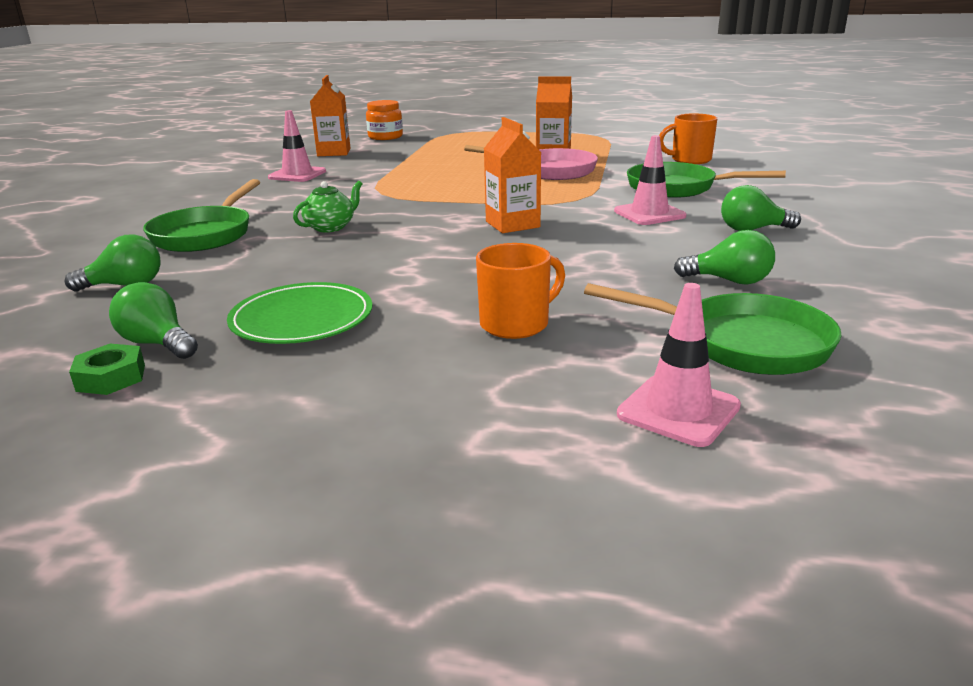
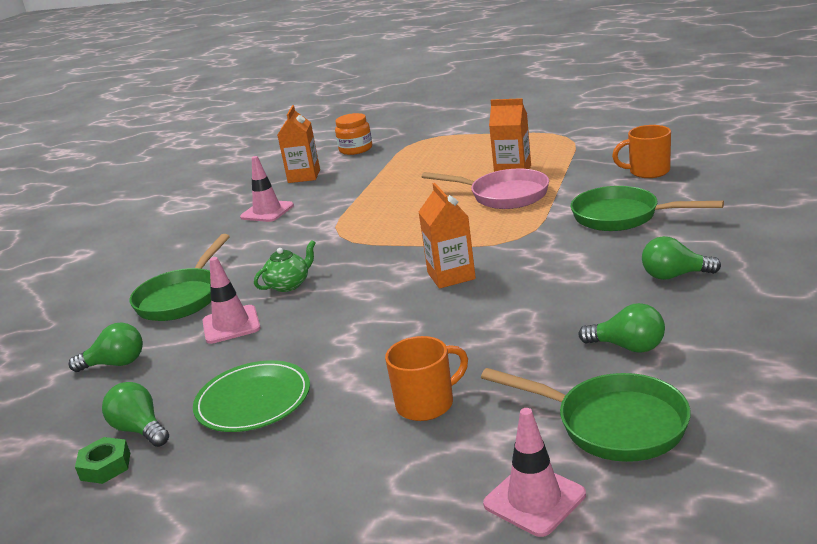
camera: 10 degrees right, 0 degrees up
pink traffic cone [614,135,686,225] -> pink traffic cone moved to [202,257,261,344]

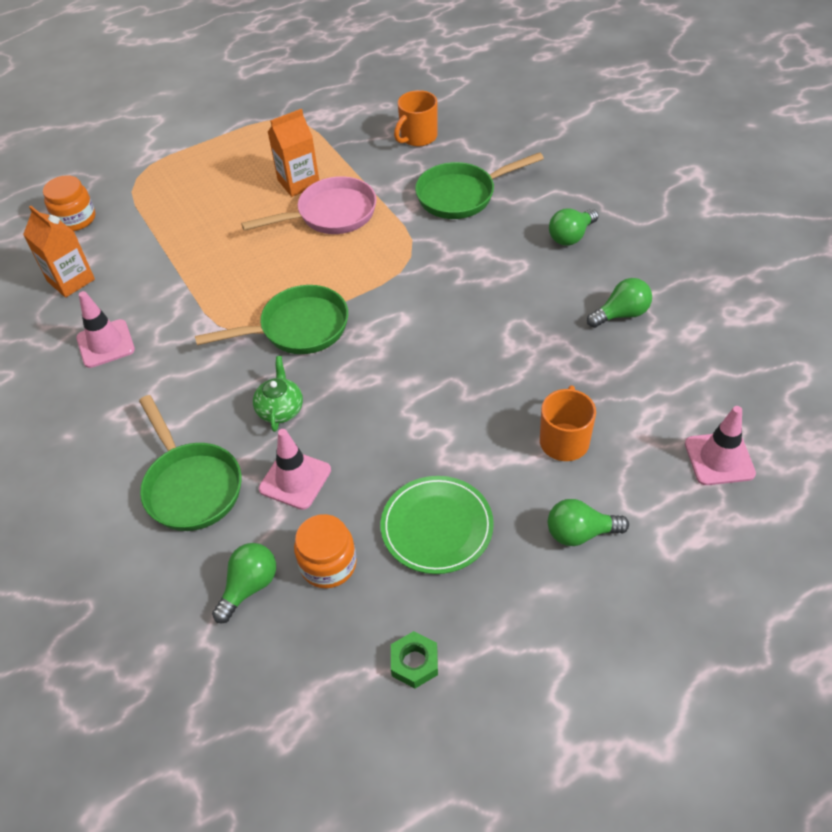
camera: 50 degrees left, 25 degrees up
green light bulb [102,382,169,447] -> green light bulb moved to [548,499,629,546]
orange carton [419,183,476,289] -> none
green pan [481,368,691,462] -> green pan moved to [195,285,348,354]
none -> orange jar [294,514,357,588]

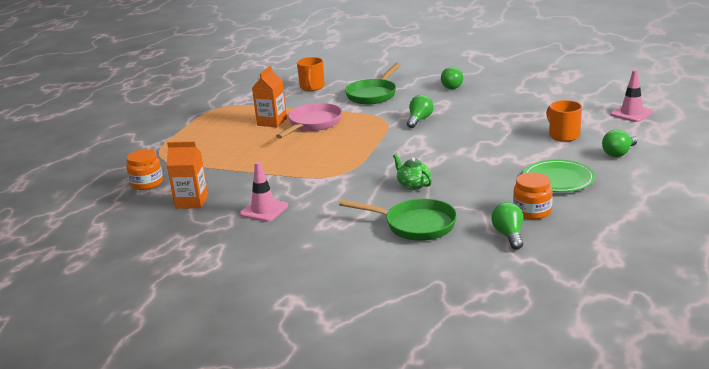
camera: 40 degrees left, 25 degrees down
green pan [195,285,348,354] -> none
pink traffic cone [259,429,331,510] -> none
green nut [391,631,438,688] -> none
green light bulb [587,278,652,328] -> green light bulb moved to [407,95,434,128]

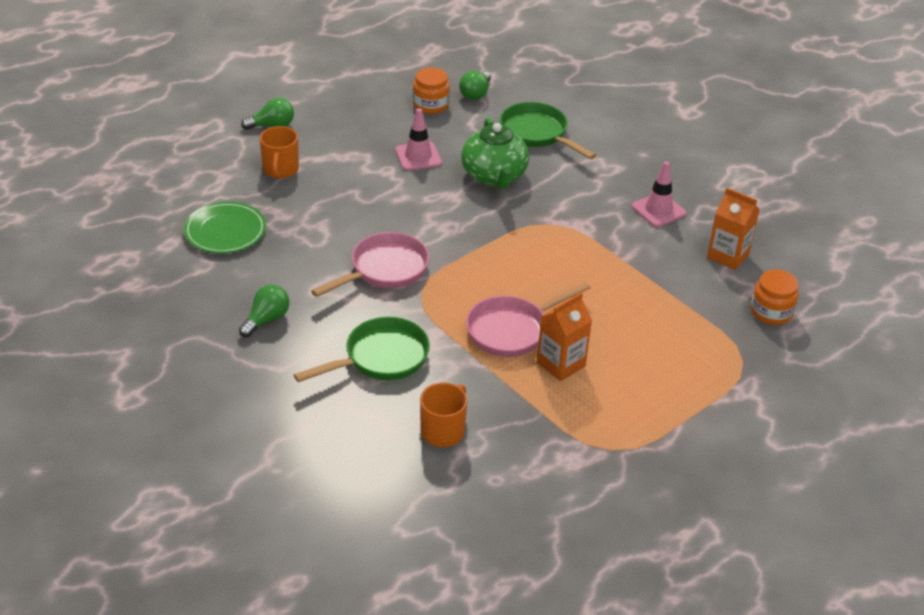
camera: 155 degrees left, 15 degrees up
green teapot [393,154,432,190] -> green teapot [461,117,529,189], size x1.81
green light bulb [407,95,434,128] -> pink pan [311,232,429,297]
green plate [523,160,595,192] -> green plate moved to [184,201,266,253]
pink traffic cone [610,70,654,122] -> pink traffic cone moved to [395,108,442,171]

